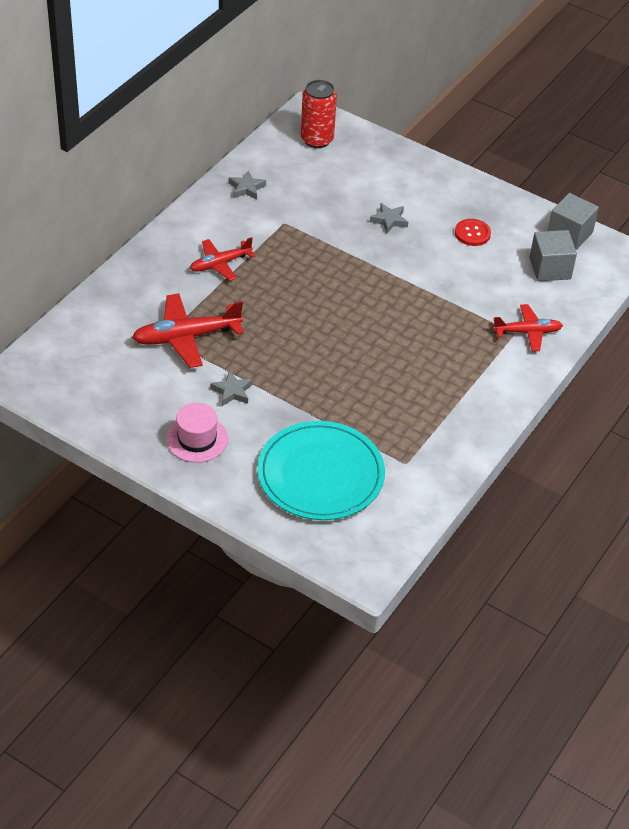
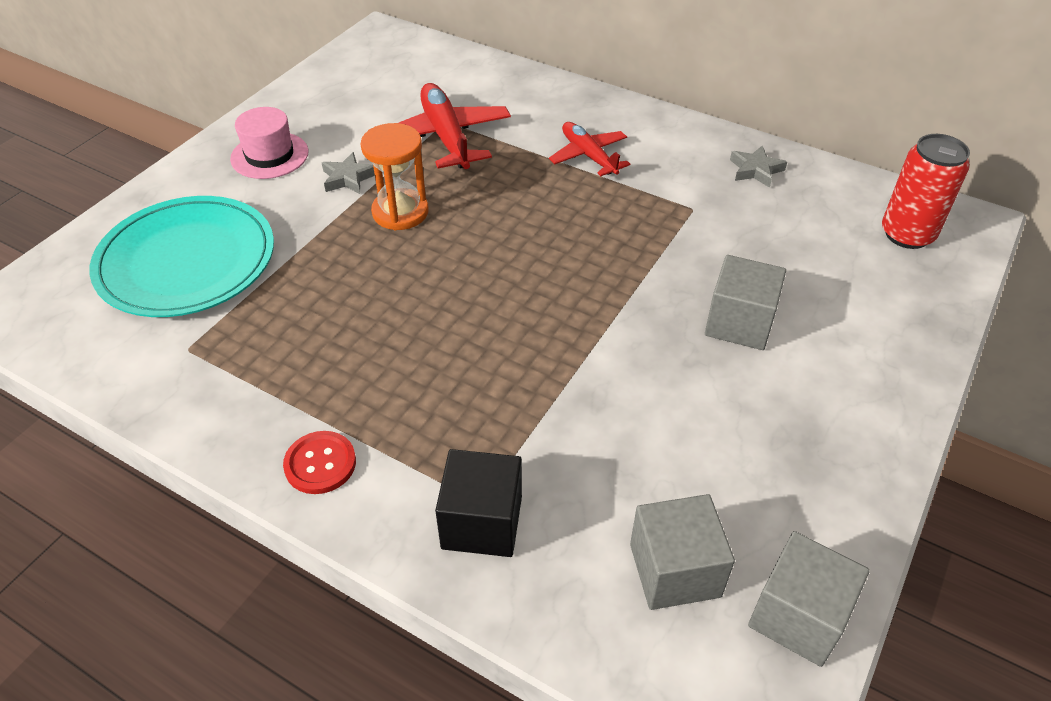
camera: 90 degrees right, 0 degrees up
grey star [370,203,408,233] -> grey cube [705,255,786,350]
red button [455,219,491,246] -> red button moved to [283,431,356,494]
red plane [493,304,563,351] -> black cube [435,449,522,557]
none -> orange hourglass [361,123,429,230]

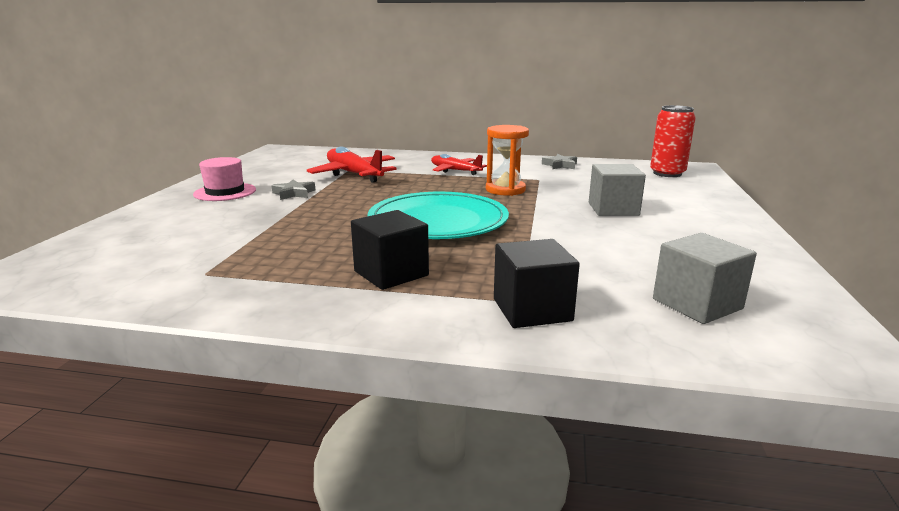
camera: 20 degrees left, 25 degrees down
turquoise plate [89,196,274,317] -> turquoise plate moved to [367,192,509,239]
red button [283,431,356,494] -> none
orange hourglass [361,123,429,230] -> orange hourglass moved to [486,125,529,196]
grey cube [748,531,870,667] -> none
none -> black cube [351,210,429,290]

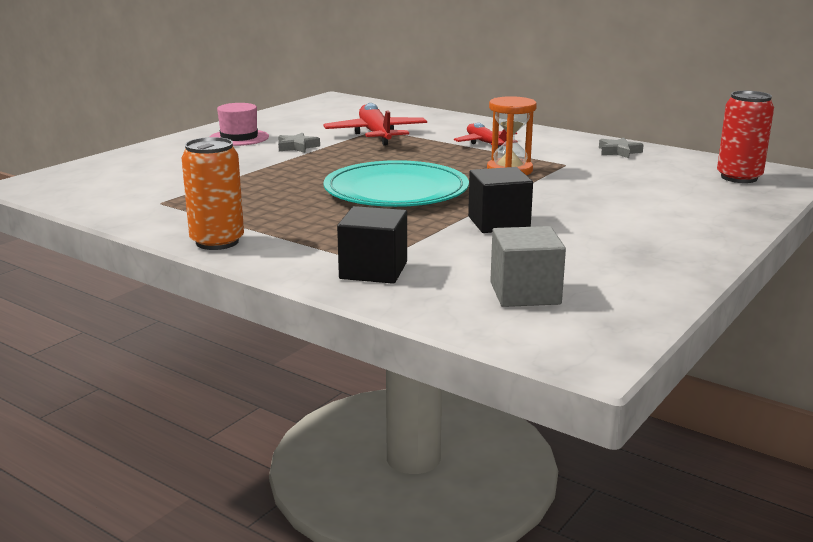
camera: 25 degrees right, 0 degrees up
black cube [351,210,429,290] -> black cube moved to [468,167,533,233]
grey cube [589,164,646,216] -> none
none -> orange can [182,137,244,250]

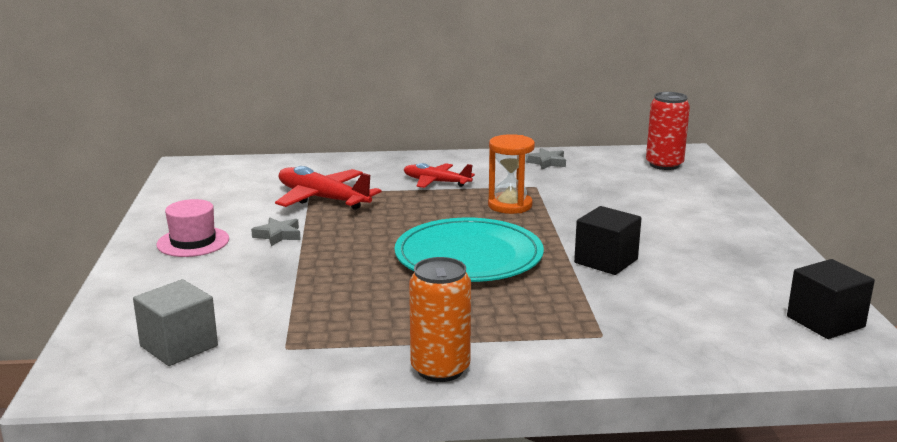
camera: 40 degrees left, 0 degrees up
black cube [337,206,407,284] -> black cube moved to [787,259,875,339]
grey cube [490,226,566,307] -> grey cube moved to [133,279,218,366]

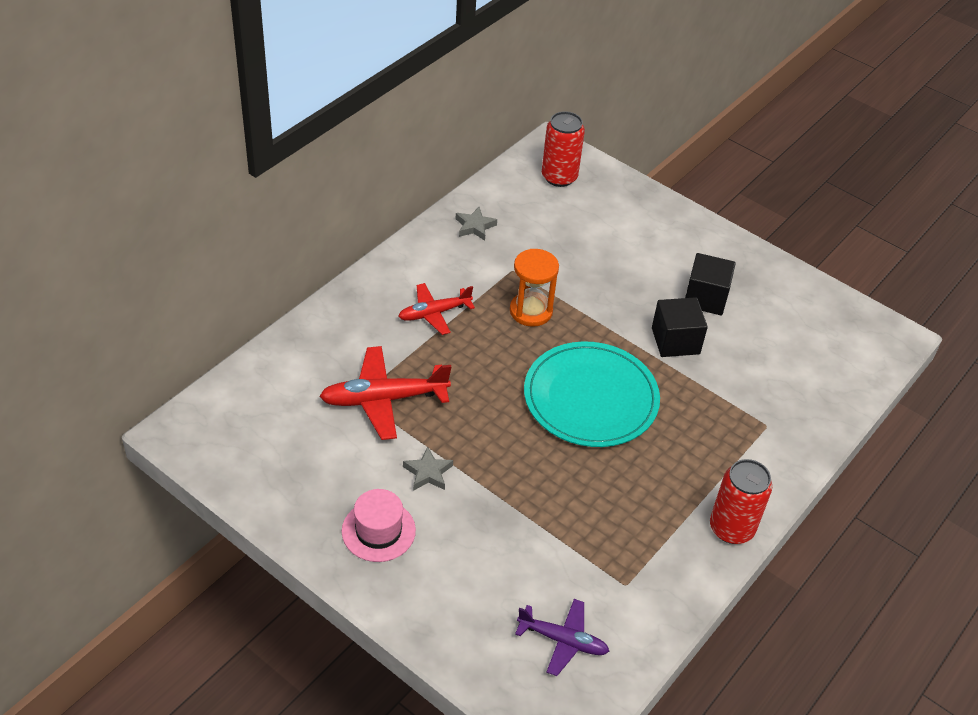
camera: 50 degrees left, 25 degrees up
grey cube [133,279,218,366] -> purple plane [515,599,609,676]
orange can [409,257,471,382] -> red can [710,459,772,544]
black cube [787,259,875,339] -> black cube moved to [685,253,736,315]

